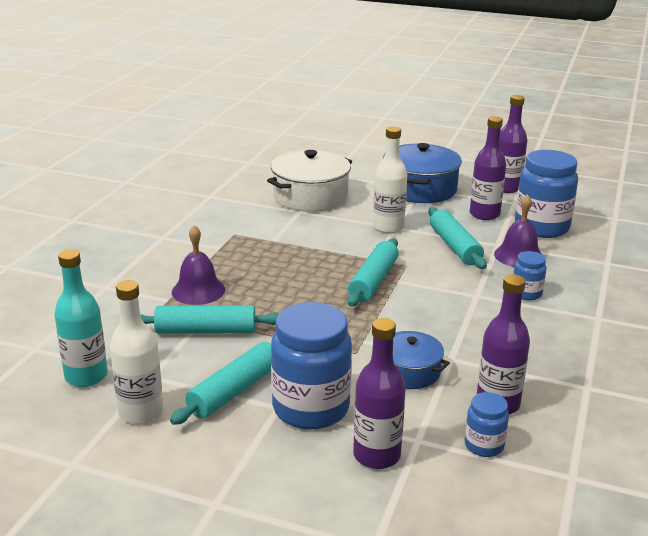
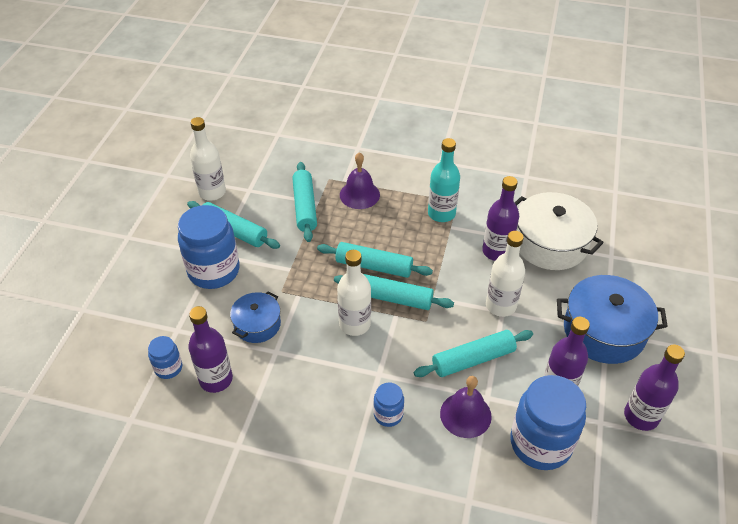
camera: 85 degrees right, 20 degrees up
turquoise bottle [54,249,108,387] -> turquoise bottle moved to [428,138,460,222]
purple bottle [353,318,406,469] -> purple bottle moved to [482,176,519,261]
none -> turquoise rolling pin [317,242,433,278]
none -> white bottle [337,250,371,336]

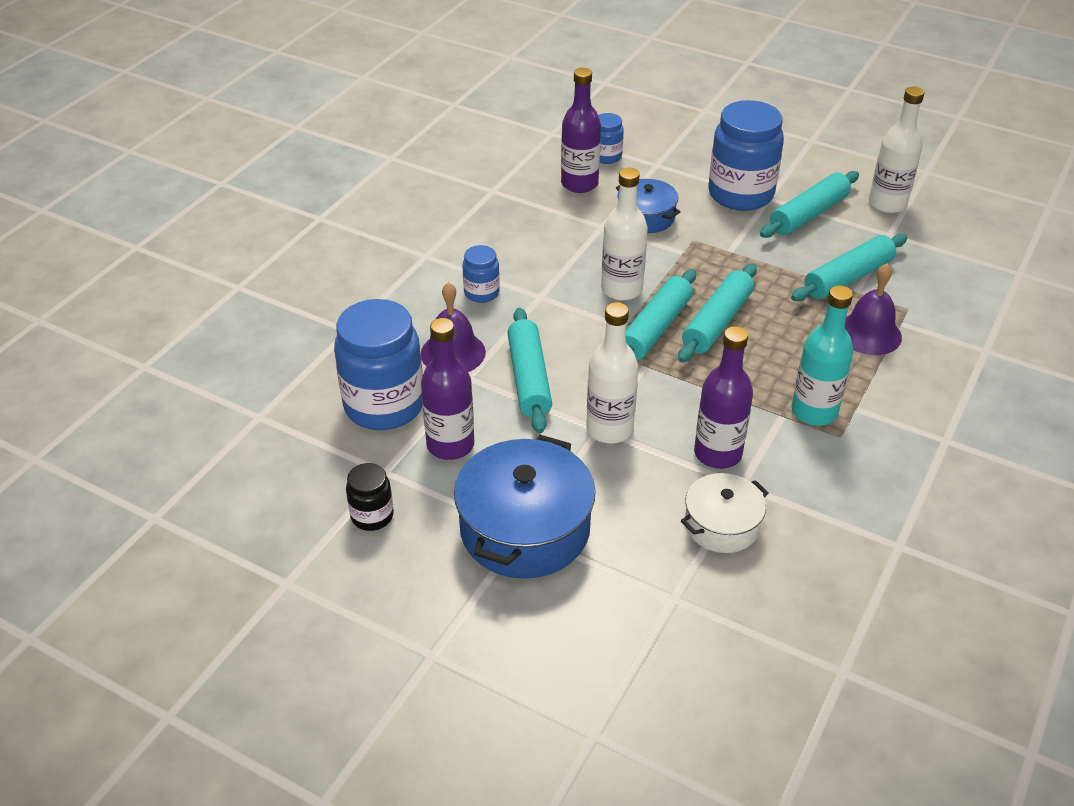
camera: 105 degrees right, 5 degrees down
turquoise rolling pin [292,162,317,242] -> turquoise rolling pin turned 45 degrees counterclockwise [791,234,907,301]
white pot [515,192,603,270] -> white pot [681,473,768,553], size x0.58
purple bottle [624,345,685,431] -> black jar [346,463,394,531]

